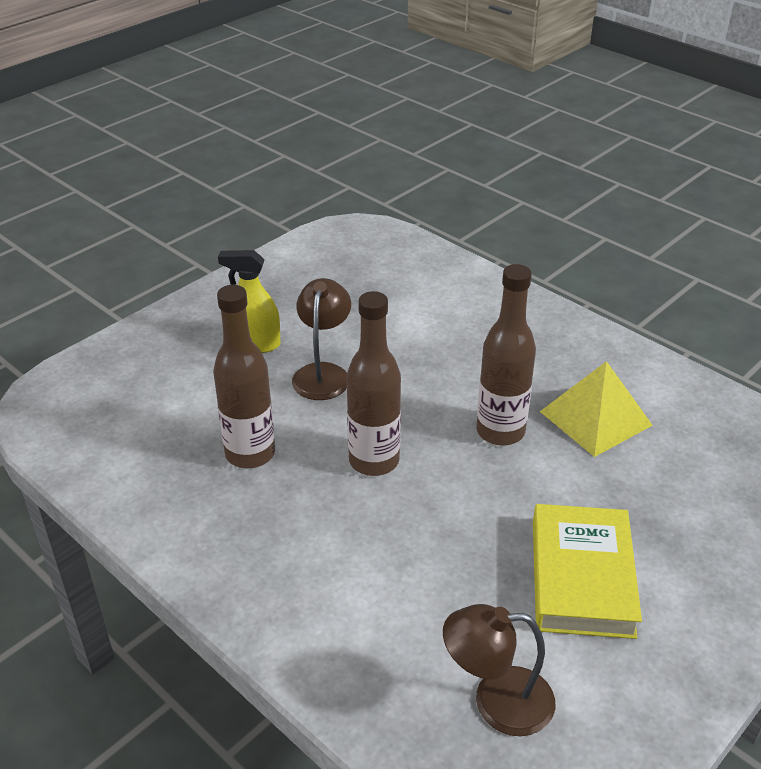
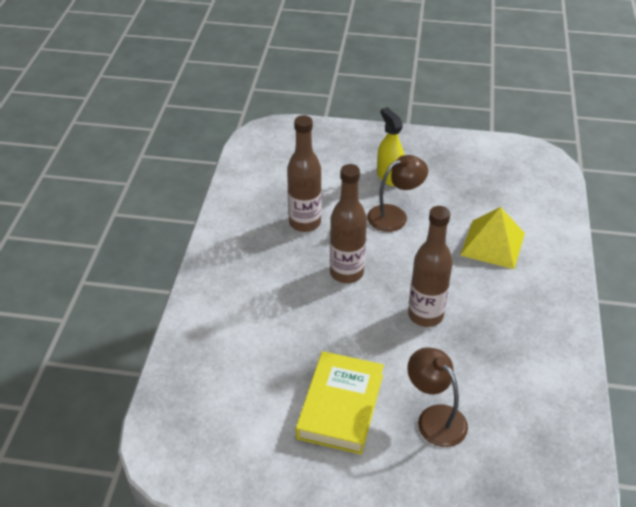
camera: 55 degrees right, 5 degrees up
brown lamp [443,604,555,736] -> brown lamp moved to [407,347,468,447]
yellow book [533,504,642,639] -> yellow book turned 45 degrees counterclockwise [296,351,384,455]
yellow pyramid [540,361,653,457] -> yellow pyramid moved to [460,207,525,269]

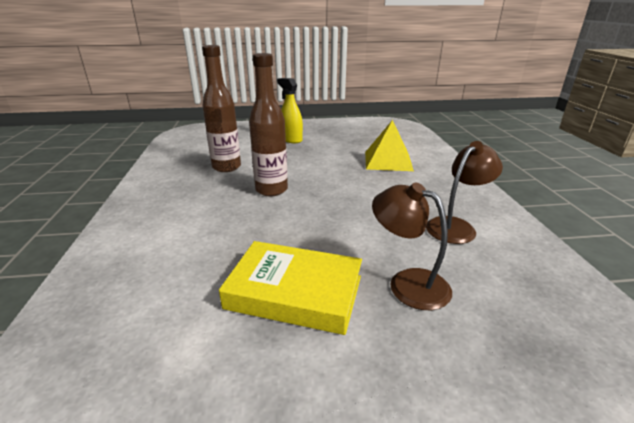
camera: 15 degrees left, 15 degrees down
yellow book [296,351,384,455] -> yellow book turned 75 degrees counterclockwise [219,241,362,335]
brown lamp [367,155,428,232] -> brown lamp moved to [426,141,503,244]
brown bottle [408,206,453,327] -> none

